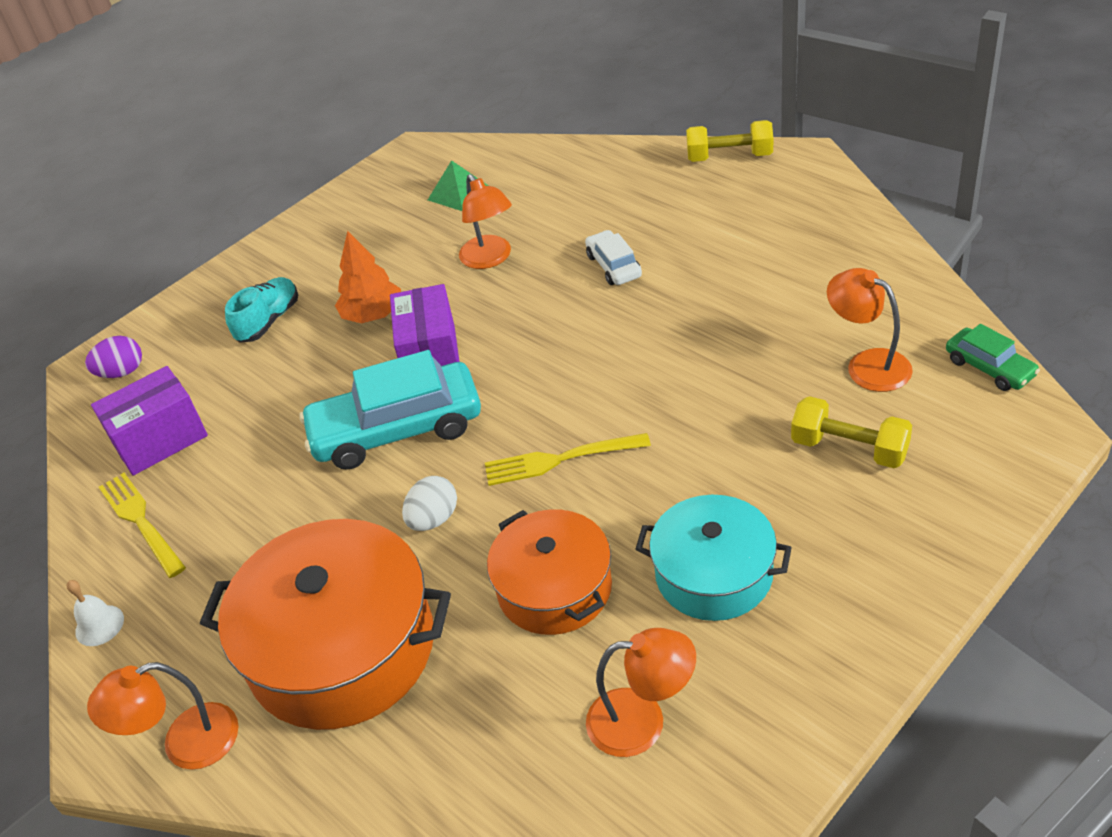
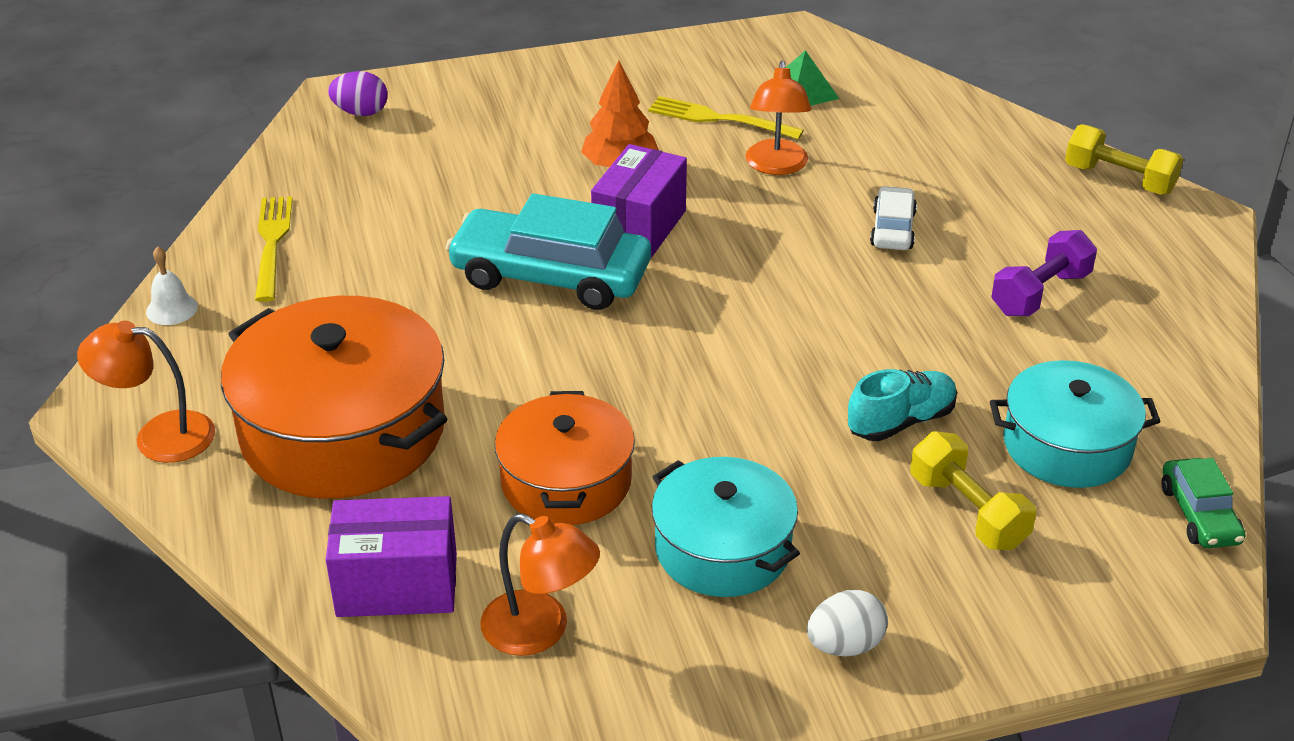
camera: 25 degrees right, 5 degrees down
purple box [91,366,208,476] -> purple box moved to [326,496,457,617]
turquoise shoe [225,277,298,343] -> turquoise shoe moved to [848,369,957,441]
white egg [402,476,457,531] -> white egg moved to [807,590,888,656]
yellow fork [485,433,651,486] -> yellow fork moved to [648,96,804,140]
orange lamp [827,268,913,392] -> turquoise pot [990,360,1161,488]
none -> purple dumbbell [991,230,1097,316]

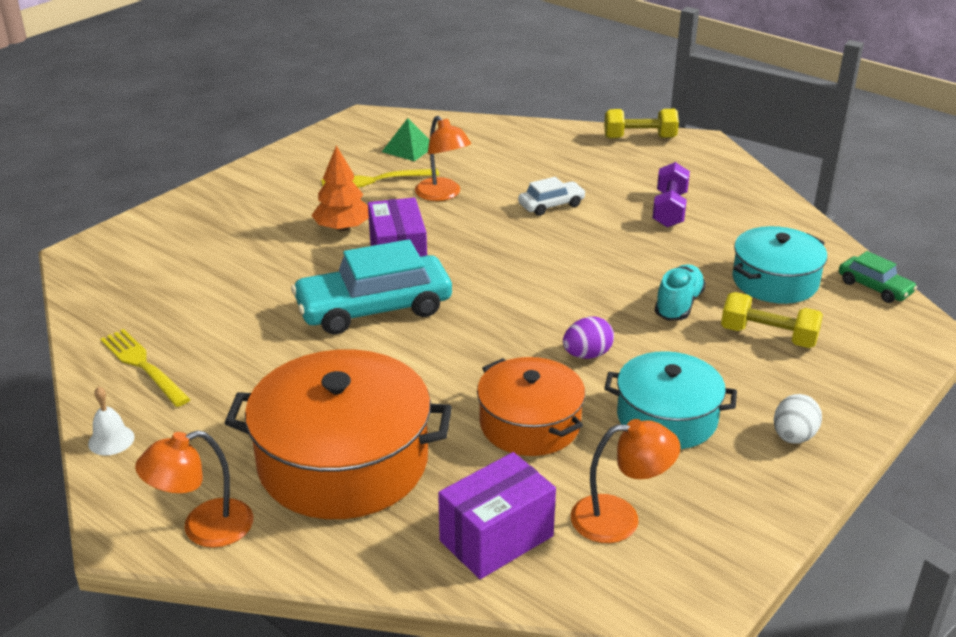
camera: 35 degrees left, 5 degrees down
purple egg [328,71,388,116] -> purple egg moved to [563,317,614,359]
white car [870,186,917,250] -> white car turned 90 degrees clockwise [518,177,586,216]

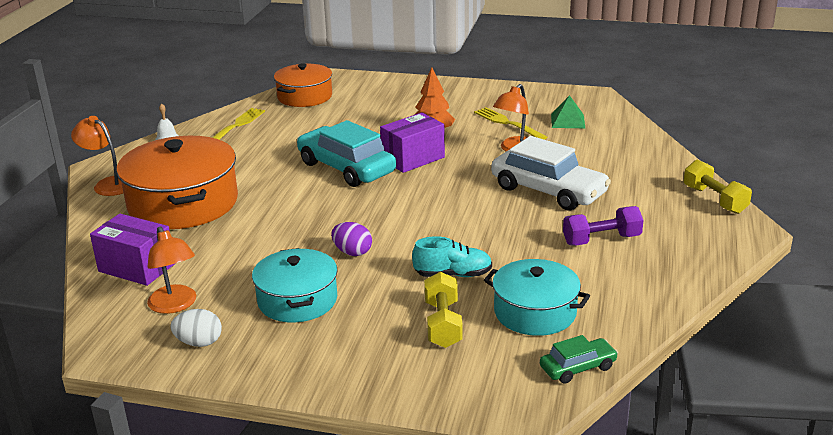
camera: 65 degrees right, 5 degrees down
orange pot [477,357,585,456] -> orange pot moved to [274,63,332,107]
white car [518,177,586,216] -> white car [491,136,611,211], size x2.01
white egg [774,394,822,444] -> white egg moved to [171,309,222,347]
green car [839,251,917,303] -> green car turned 135 degrees counterclockwise [540,335,618,384]

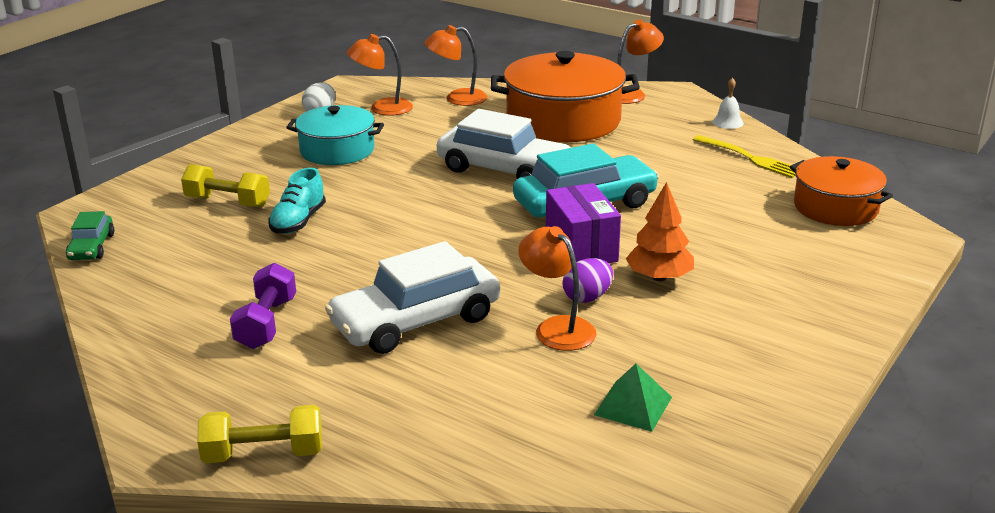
camera: 110 degrees right, 0 degrees up
purple box [90,214,174,286] -> orange lamp [425,25,487,106]
purple egg [331,222,372,256] -> purple egg moved to [562,258,613,303]
yellow fork [474,107,547,140] -> none
turquoise pot [484,259,590,336] -> none
none -> white car [437,109,571,179]

